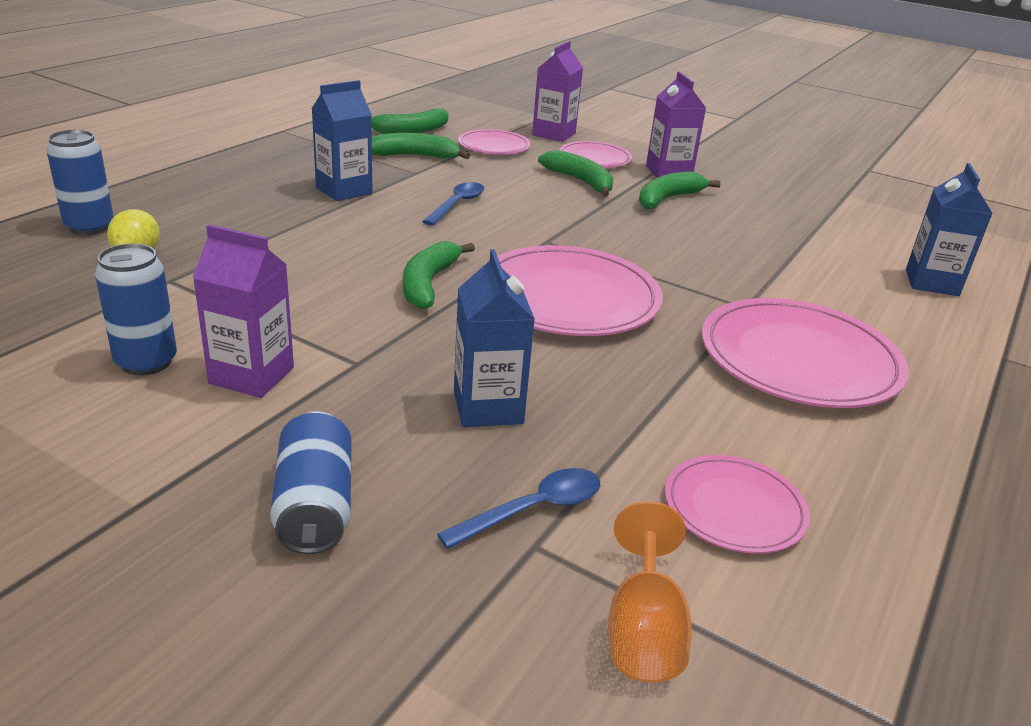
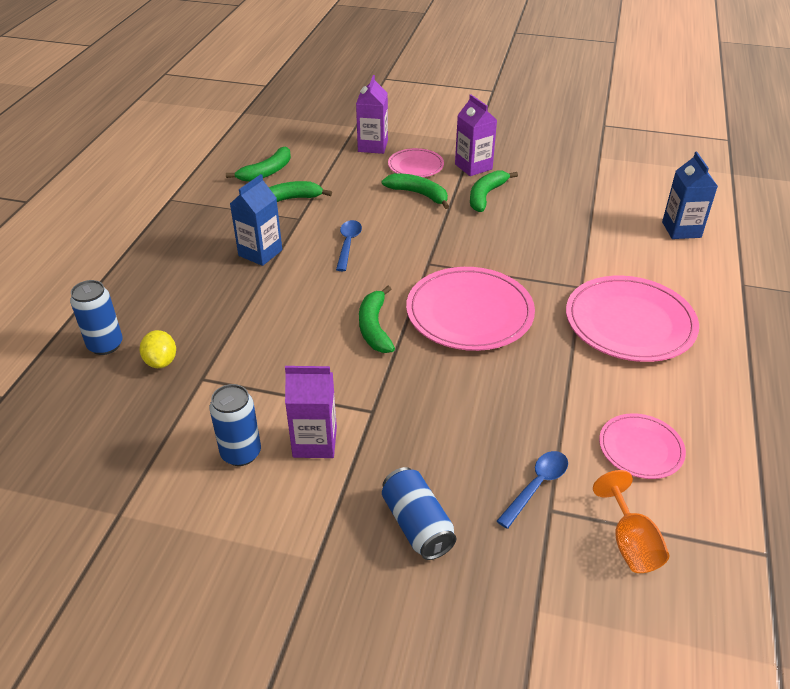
camera: 15 degrees left, 10 degrees up
blue carton [454,249,535,427] -> none
pink plate [458,129,530,155] -> none

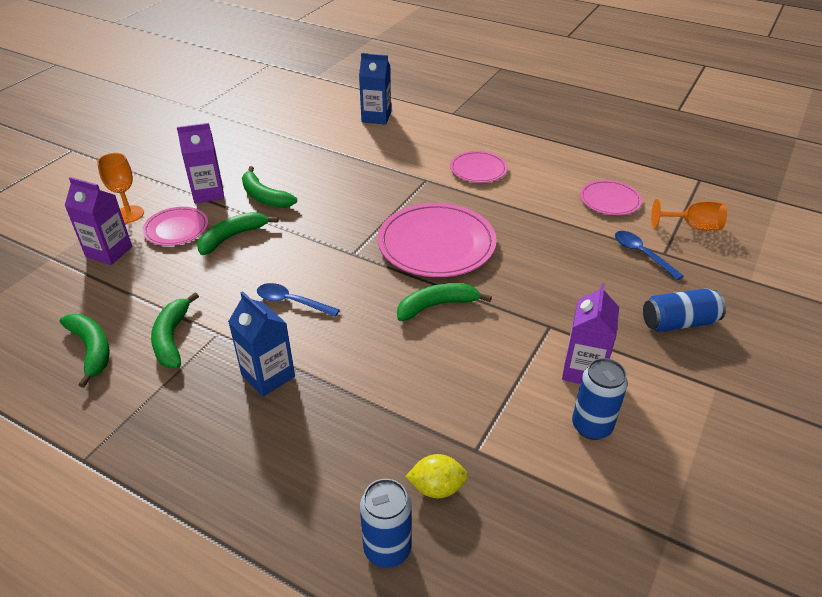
camera: 75 degrees left, 0 degrees up
green banana [359,286,395,353] -> green banana turned 150 degrees clockwise [397,283,492,321]
pink plate [566,276,699,362] -> pink plate [450,151,507,183], size x0.55
none -> orange goblet [97,153,144,223]

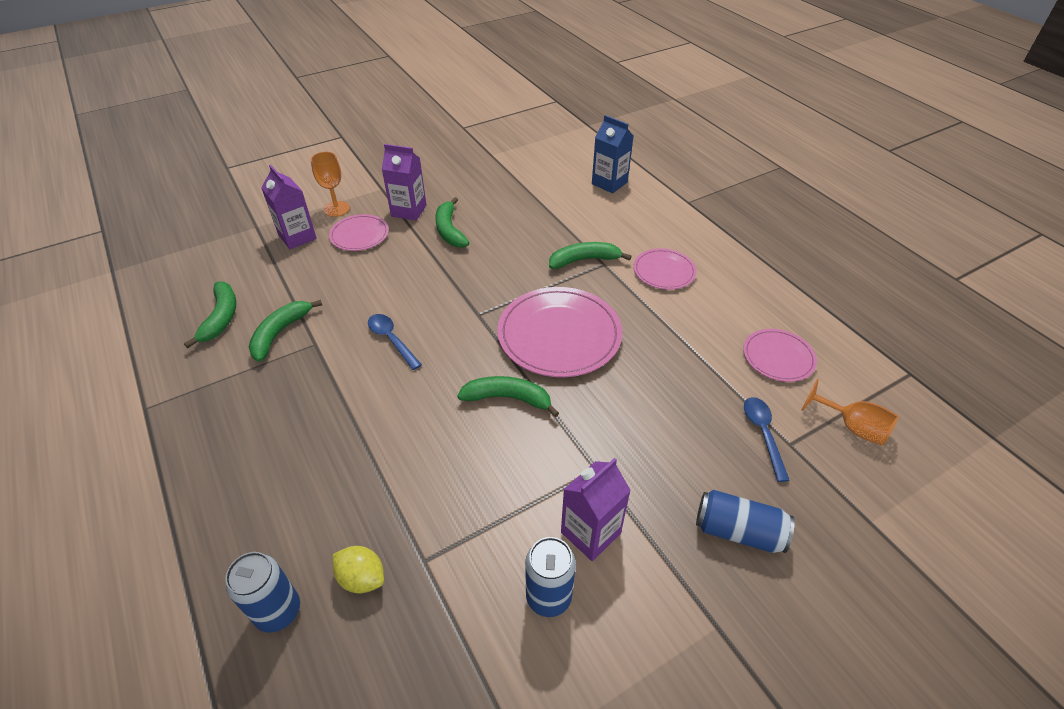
camera: 30 degrees right, 5 degrees up
green banana [197,212,278,255] -> green banana moved to [549,242,632,269]
blue carton [228,291,295,397] -> none

